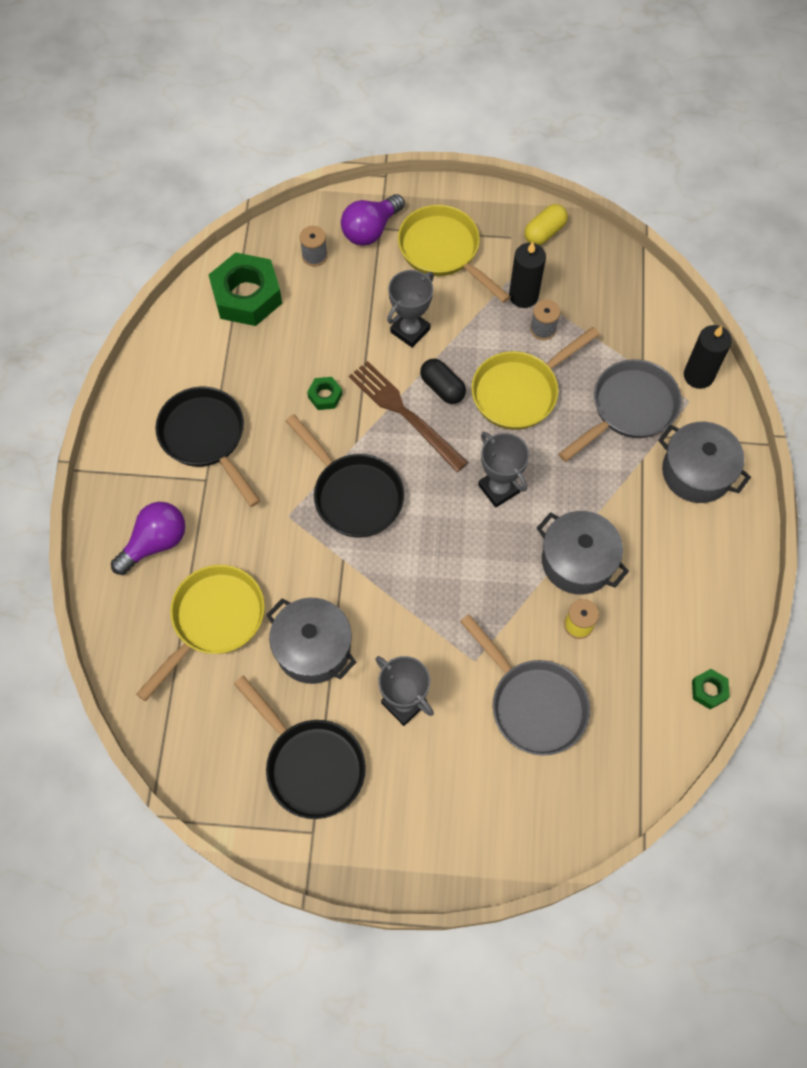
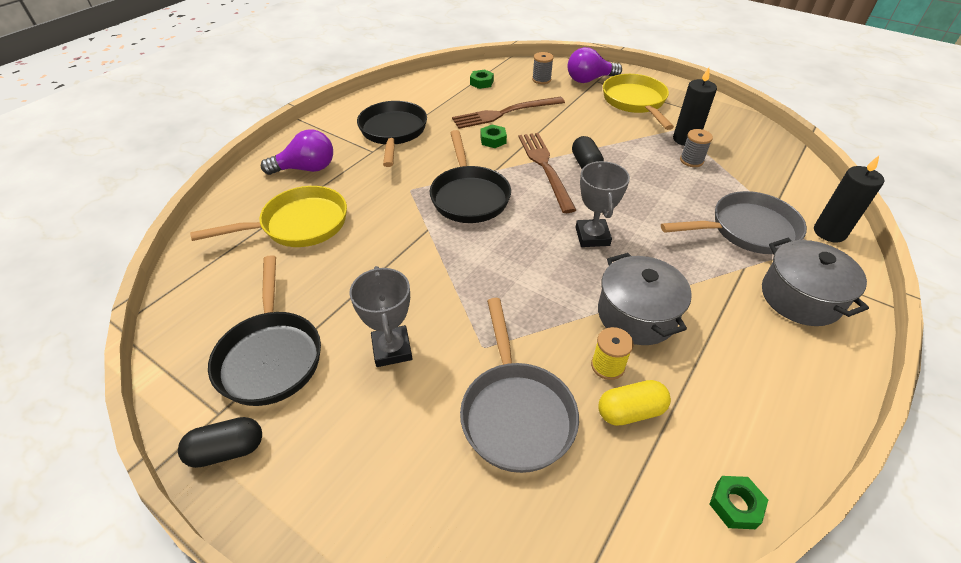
camera: 30 degrees right, 20 degrees down
green nut [209,252,282,326] -> green nut [470,69,494,89], size x0.45
grey pot [266,598,356,684] -> none
grey trophy [387,270,434,348] -> none
yellow pan [471,327,600,430] -> none
yellow capsule [525,204,568,245] -> yellow capsule moved to [598,380,671,426]
none -> black capsule [178,417,262,468]
none -> brown fork [452,97,565,129]

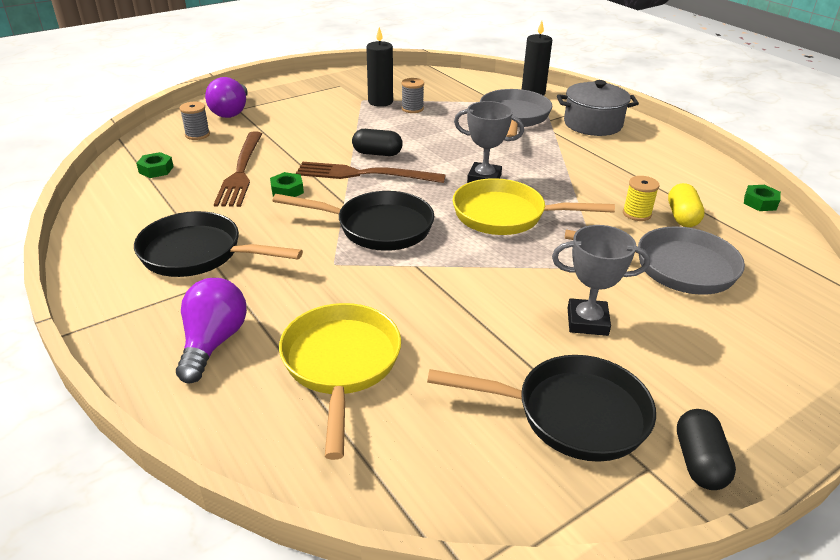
camera: 70 degrees left, 10 degrees down
grey pot [598,253,692,345] -> none
yellow pan [603,74,674,130] -> yellow pan moved to [453,178,615,235]

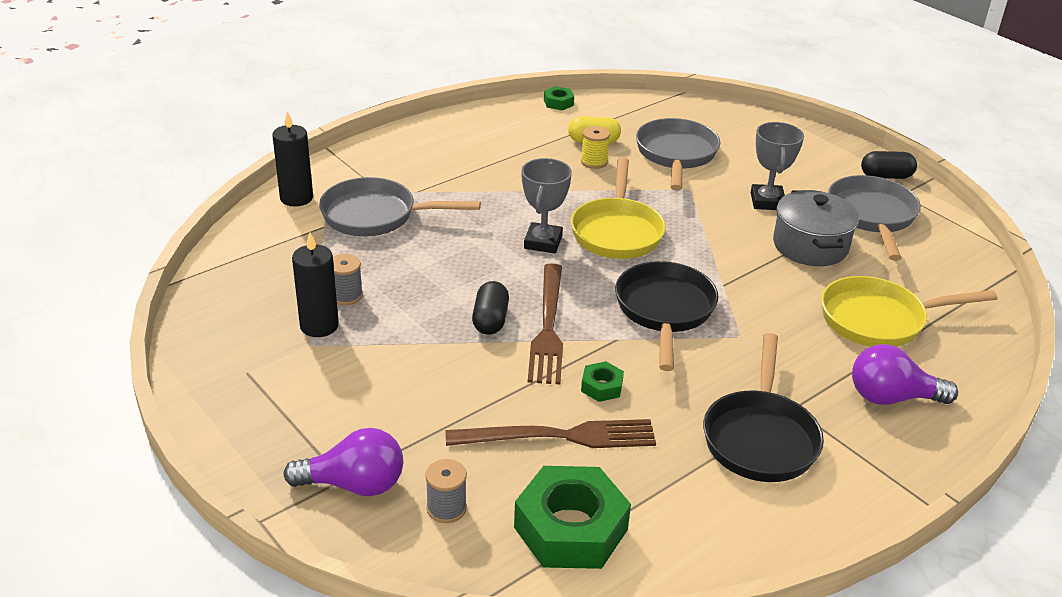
camera: 95 degrees left, 0 degrees up
green nut [136,152,174,178] -> green nut [514,466,631,569], size x2.20
black pan [427,355,656,462] -> grey pan [828,175,921,261]
grey pot [557,80,639,136] -> grey pot moved to [773,190,859,266]

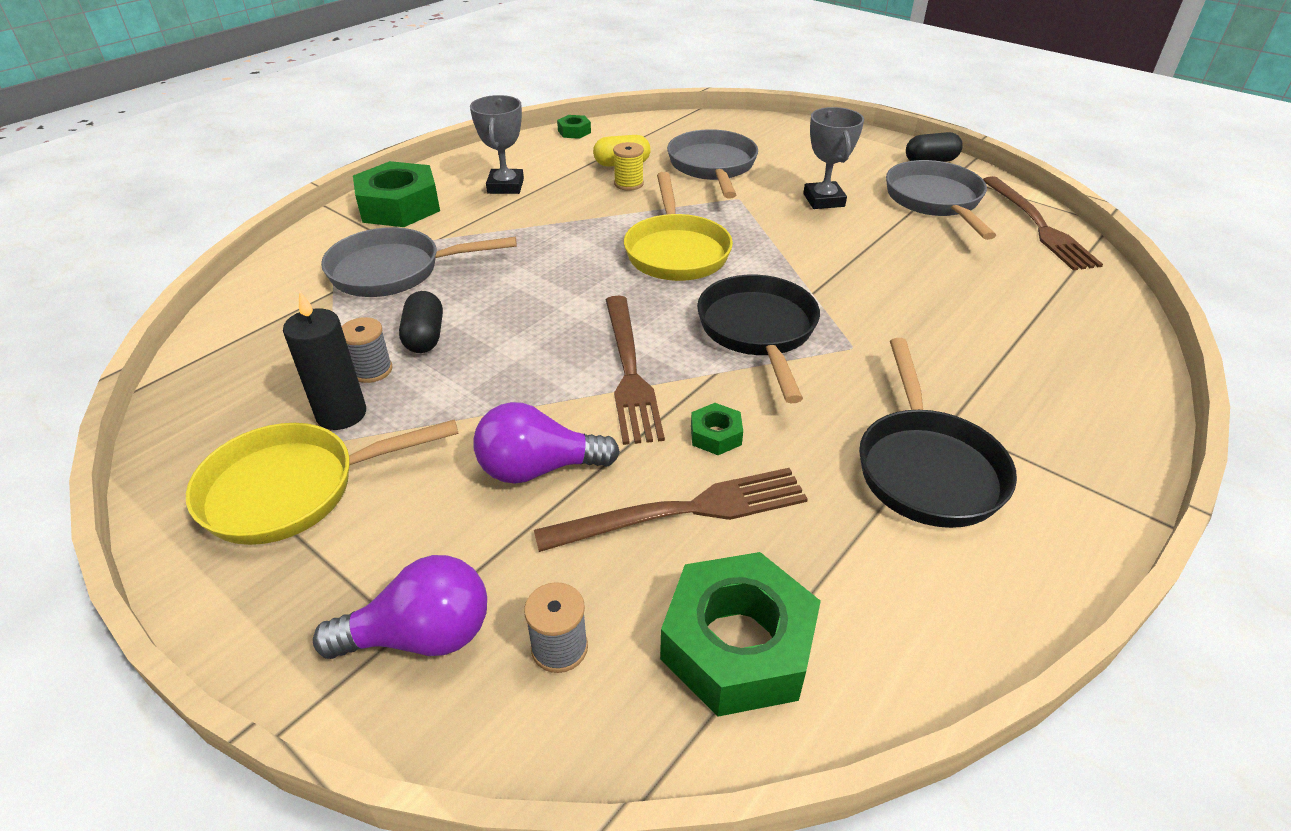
camera: 10 degrees left, 5 degrees up
black candle [272,111,313,206] -> none
black capsule [472,281,509,335] -> black capsule moved to [399,291,443,353]
grey trophy [521,158,572,253] -> grey trophy moved to [470,95,524,194]
grey pot [773,190,859,266] -> none
yellow pan [821,276,997,347] -> yellow pan moved to [186,419,459,545]
purple light bulb [852,344,958,405] -> purple light bulb moved to [473,402,620,484]
none -> green nut [353,161,440,227]
none -> brown fork [983,176,1103,270]

